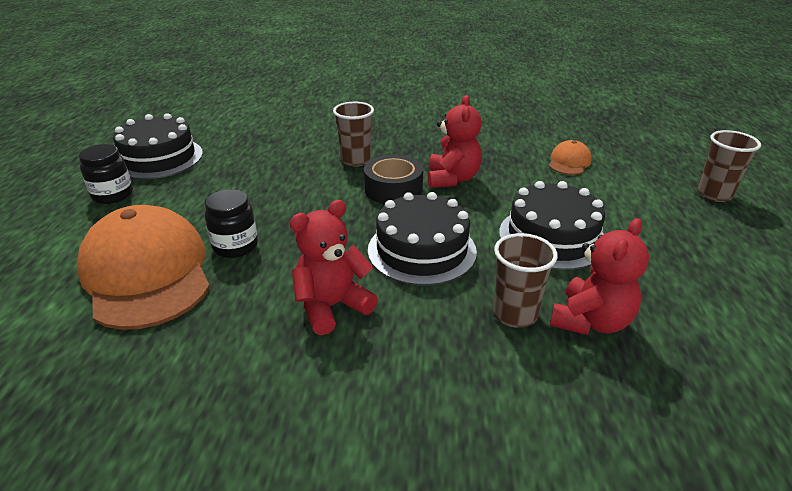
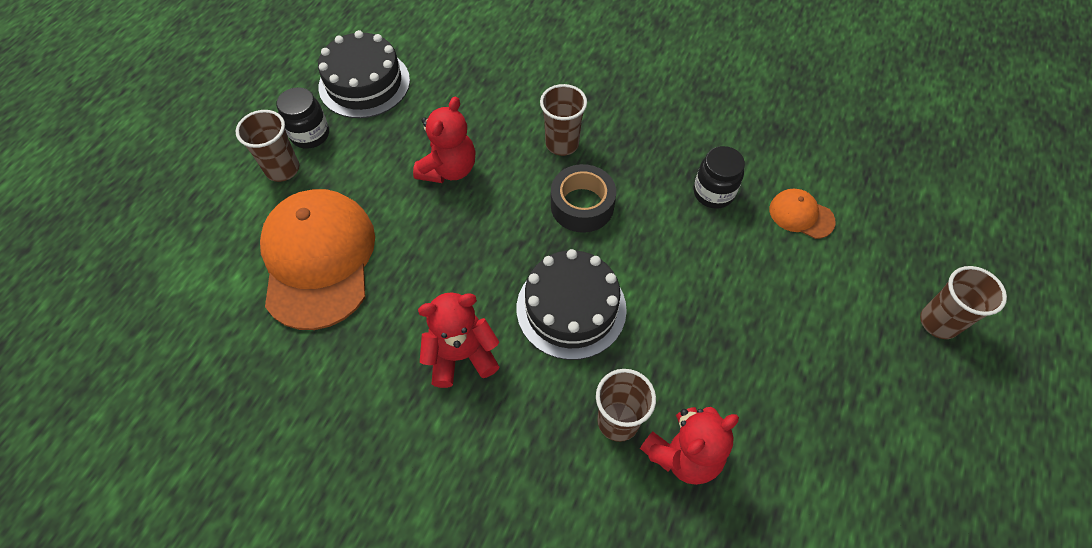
camera: 20 degrees right, 25 degrees up
black jar [204,189,258,258] -> black jar moved to [694,146,745,209]
red teddy bear [428,95,482,188] -> red teddy bear moved to [413,97,476,183]
black cake [499,181,605,270] -> none
orange cap [549,140,592,175] -> orange cap turned 105 degrees counterclockwise [769,189,836,239]
none -> brown cup [236,110,299,182]

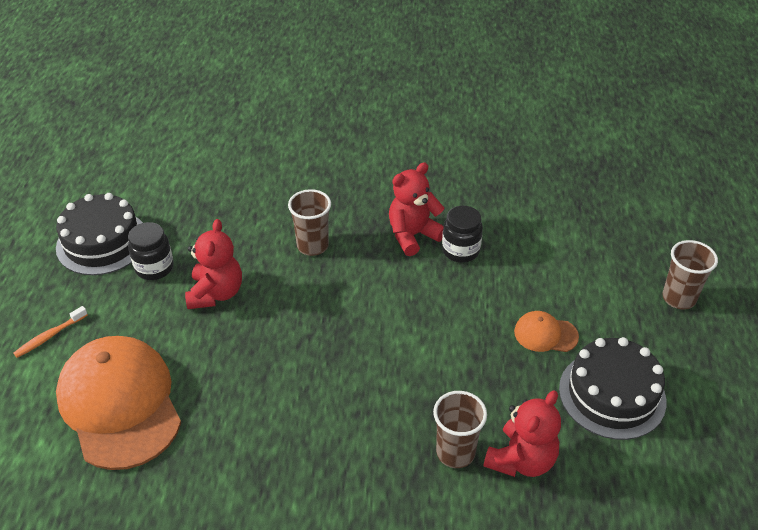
camera: 20 degrees left, 15 degrees down
brown cup [236,110,299,182] -> orange toothbrush [13,306,88,358]
black jar [276,87,329,149] -> black jar moved to [128,222,174,280]
red teddy bear [418,292,500,388] -> red teddy bear moved to [389,162,444,256]
black cake [517,249,627,360] -> black cake moved to [559,337,666,440]
black tape [551,164,616,233] -> none
orange cap [769,189,836,239] -> orange cap moved to [514,311,579,352]

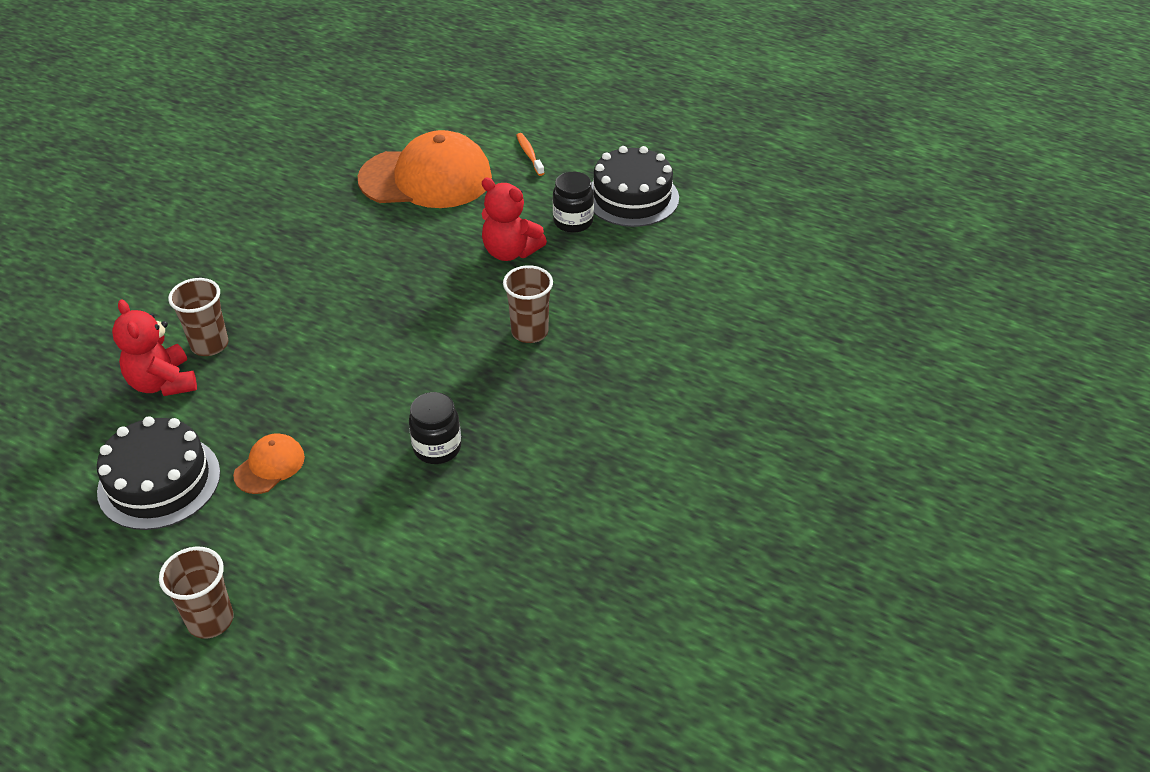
camera: 115 degrees right, 0 degrees up
red teddy bear [389,162,444,256] -> none

